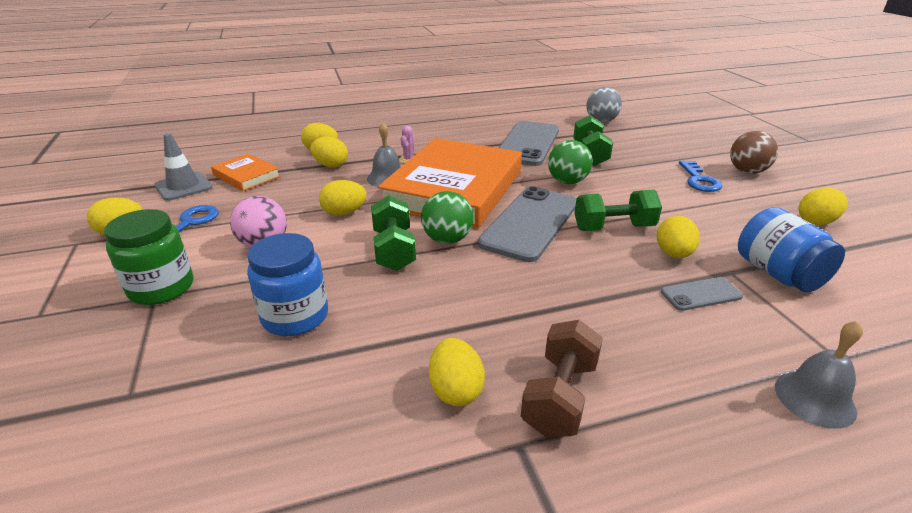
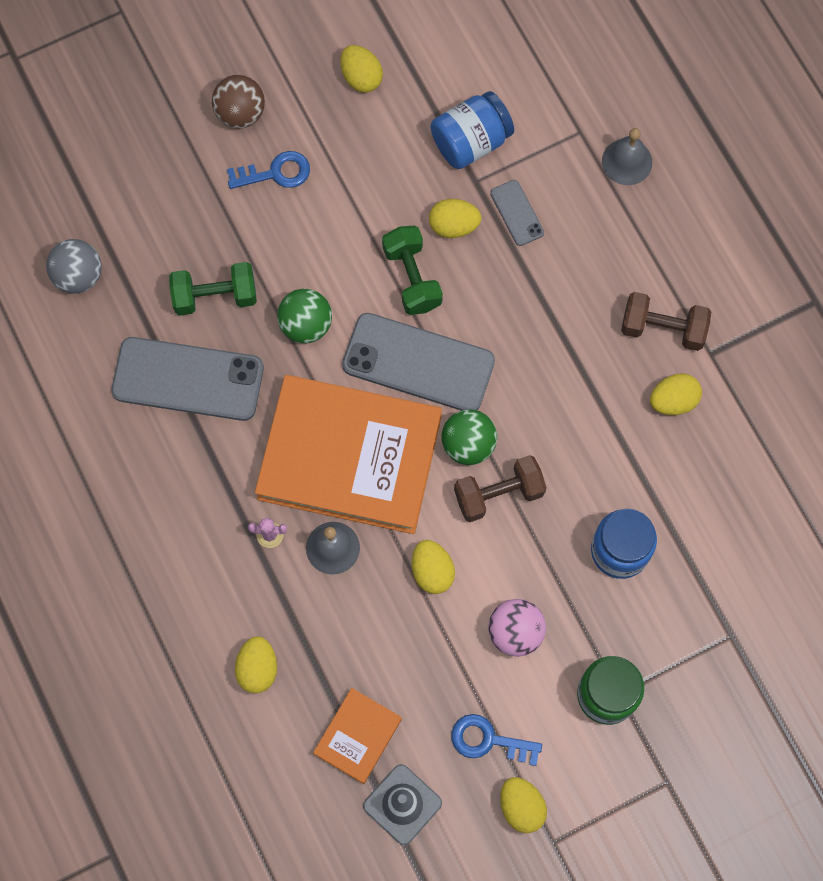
camera: 100 degrees left, 40 degrees up
yellow egg [310,136,348,168] -> none
green dumbbell [371,195,416,271] -> brown dumbbell [454,455,546,522]

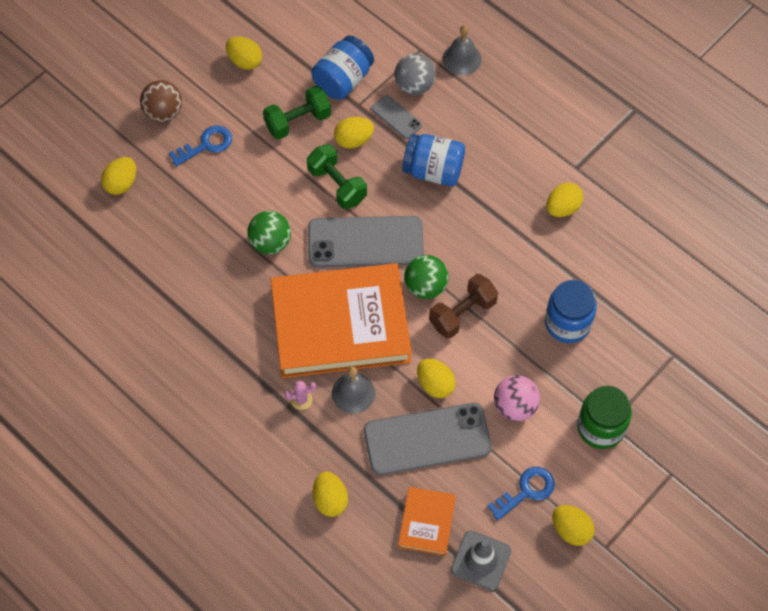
camera: 20 degrees left, 10 degrees down
grey ball [46,239,102,293] -> grey ball moved to [394,53,436,95]
grey phone [111,337,264,421] -> grey phone moved to [364,403,492,475]
green dumbbell [169,262,257,316] -> green dumbbell moved to [263,86,331,140]
blue key [451,714,542,766] -> blue key turned 150 degrees clockwise [487,467,555,520]
brown dumbbell [621,292,711,351] -> none
none -> yellow egg [101,157,136,195]
none -> blue jar [402,134,465,186]

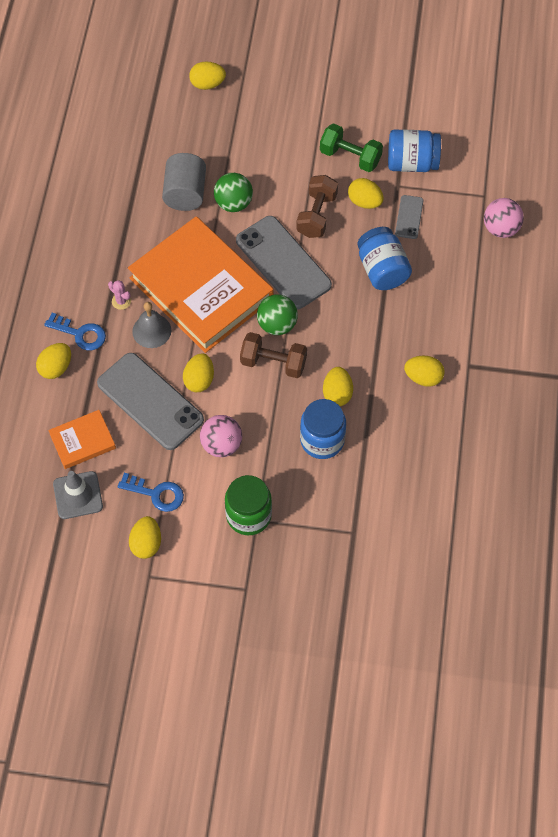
camera: 55 degrees right, 0 degrees up
brown ball [140,80,182,122] -> none
blue key [169,125,232,166] -> blue key moved to [44,313,106,350]
yellow egg [226,36,262,70] -> yellow egg moved to [323,367,353,406]
green dumbbell [307,144,367,209] -> brown dumbbell [296,175,338,238]
grey ball [394,53,436,95] -> none
grey bell [443,25,481,75] -> pink ball [484,198,524,238]
none -> grey cylinder [162,153,206,211]

